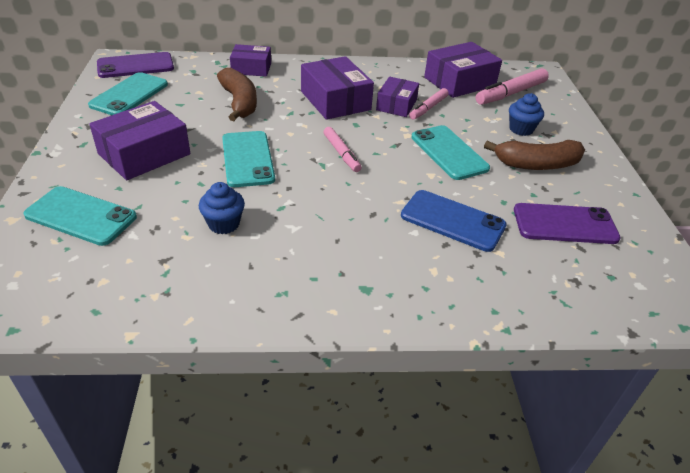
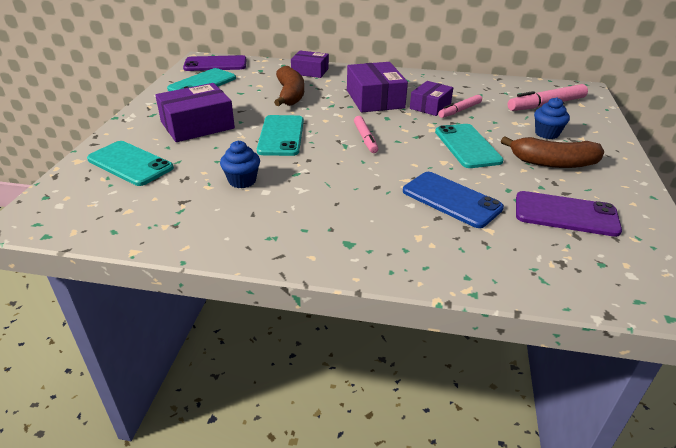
camera: 15 degrees right, 5 degrees down
purple box [424,42,502,98] -> none

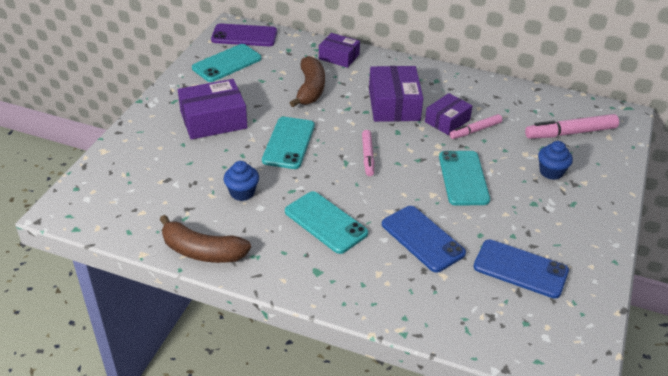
camera: 10 degrees right, 5 degrees up
turquoise phone [87,141,174,186] -> turquoise phone moved to [285,191,368,254]
brown banana [501,137,605,168] -> brown banana moved to [159,215,251,263]
purple phone [516,191,622,237] -> blue phone [473,239,569,299]

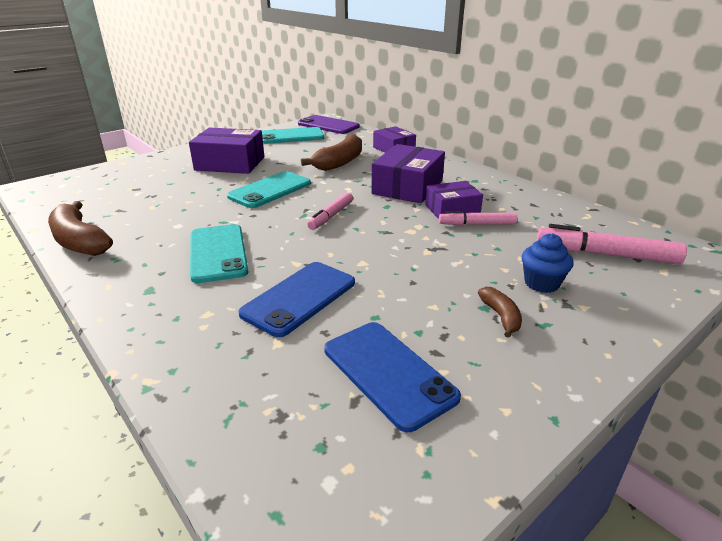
camera: 30 degrees right, 10 degrees down
blue cupcake [224,161,259,201] -> none
blue phone [382,206,466,272] -> blue phone turned 45 degrees clockwise [238,262,355,337]
turquoise phone [439,151,490,206] -> none
none -> brown banana [478,287,522,338]

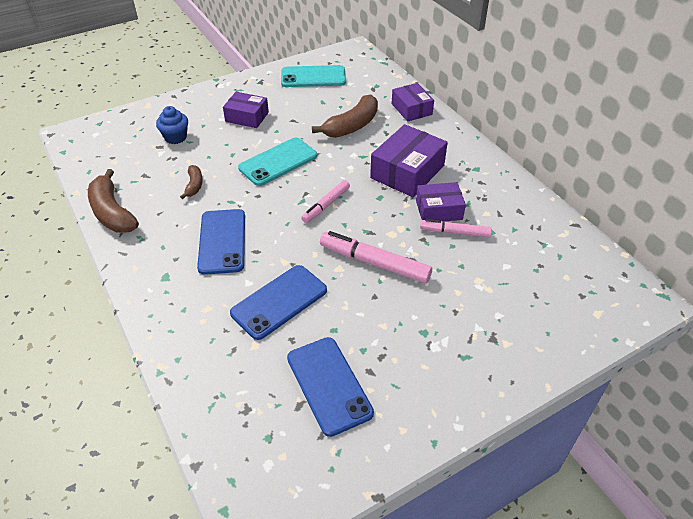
camera: 10 degrees right, 15 degrees up
purple box [189,128,264,174] -> purple box [223,92,269,128], size x0.63
turquoise phone [190,224,249,283] -> blue phone [197,209,245,275]
purple phone [298,115,360,134] -> none
brown banana [478,287,522,338] -> brown banana moved to [180,165,203,199]
blue cupcake [522,234,573,293] -> blue cupcake moved to [156,106,188,144]
pink marker [537,224,687,264] -> pink marker moved to [320,231,432,283]

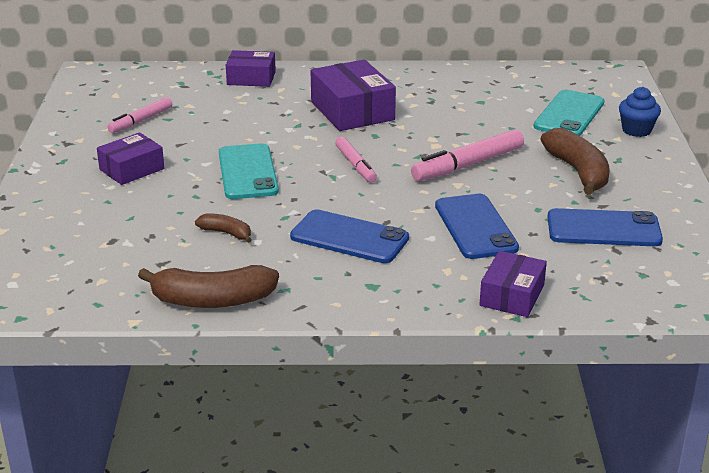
camera: 60 degrees left, 15 degrees down
blue cupcake [156,106,188,144] -> blue cupcake moved to [619,87,661,137]
turquoise phone [281,65,346,87] -> turquoise phone moved to [533,90,604,136]
brown banana [312,94,378,138] -> brown banana moved to [540,128,610,195]
purple box [416,182,466,222] -> purple box moved to [479,251,547,317]
pink marker [420,219,492,238] -> pink marker moved to [107,97,172,133]

